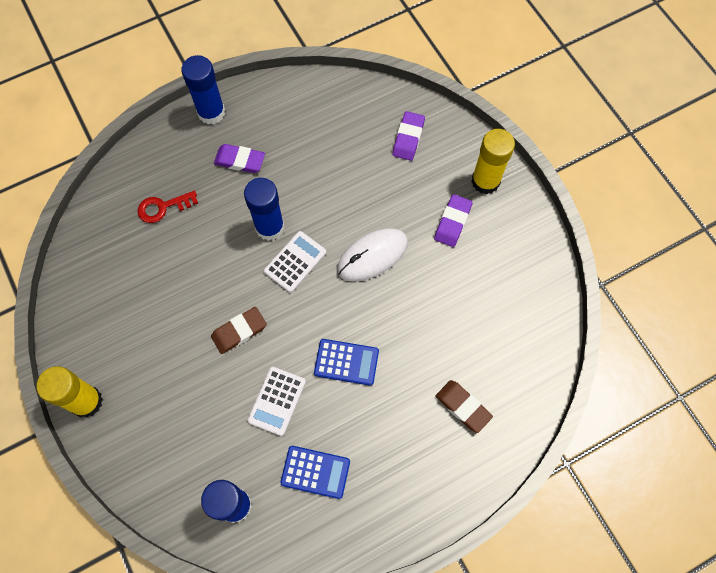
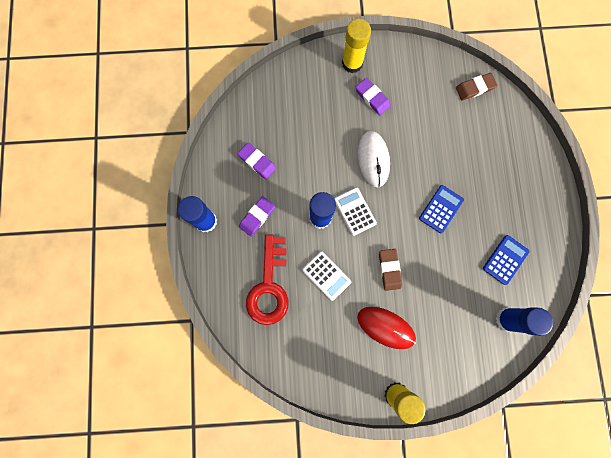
camera: 65 degrees left, 10 degrees up
red key [138,191,198,223] -> red key [246,234,288,325], size x1.86
white calculator [247,367,306,436] -> white calculator moved to [302,251,351,301]
purple eraser [393,111,425,161] -> purple eraser moved to [237,143,276,179]
brown eraser [436,380,493,433] -> brown eraser moved to [456,73,498,101]
none -> red mouse [357,307,416,349]

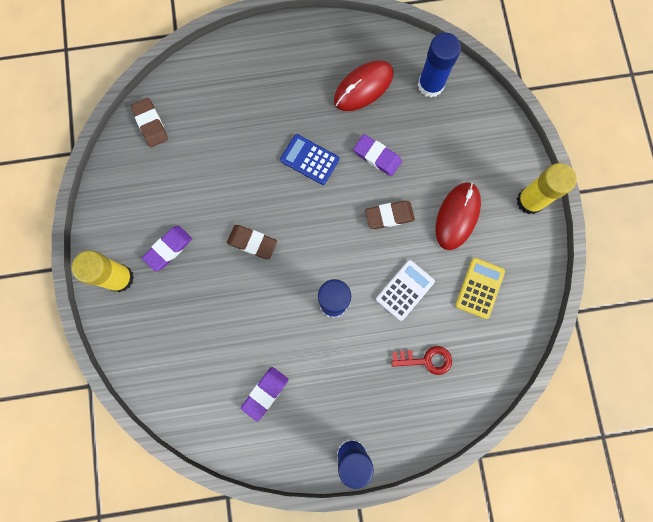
camera: 95 degrees left, 0 degrees up
purple eraser [239,196,275,237] -> purple eraser moved to [353,134,402,176]
red key [246,234,288,325] -> red key [392,346,452,375], size x0.54
white calculator [334,187,377,236] -> none
white mouse [358,131,390,187] -> brown eraser [227,225,277,259]
blue calculator [483,235,530,285] -> red mouse [334,60,393,111]
none -> yellow calculator [456,258,505,319]

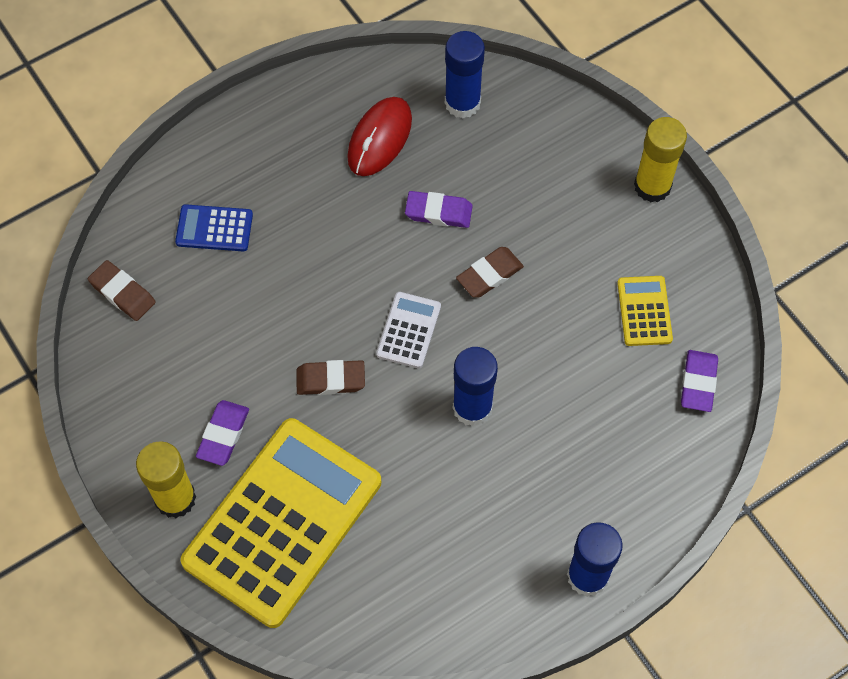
camera: 25 degrees left, 15 degrees down
purple eraser [241,367,289,422] -> purple eraser moved to [681,350,718,412]
blue calculator [280,134,339,185] -> blue calculator moved to [175,204,253,251]
white calculator [376,260,435,321] -> white calculator moved to [376,292,441,368]
red key [392,346,452,375] -> none
red mouse [436,182,481,250] -> none
none -> yellow calculator [181,418,381,628]

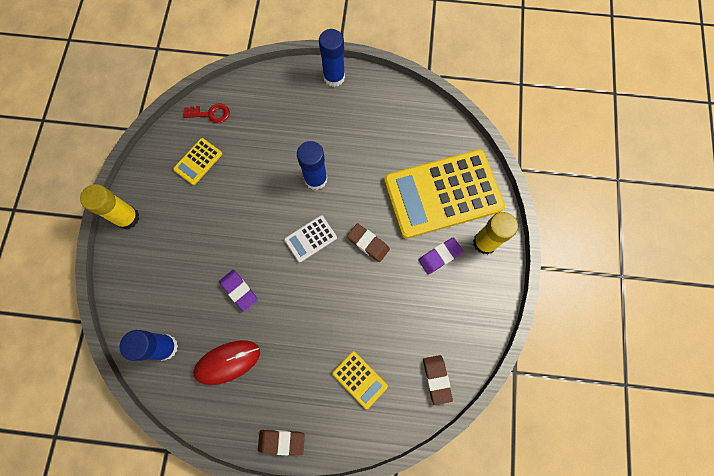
camera: 140 degrees left, 10 degrees up
blue calculator [175,204,253,251] -> yellow calculator [332,351,388,409]
brown eraser [456,247,524,298] -> brown eraser moved to [258,430,305,455]
purple eraser [681,350,718,412] -> red key [183,103,230,123]

